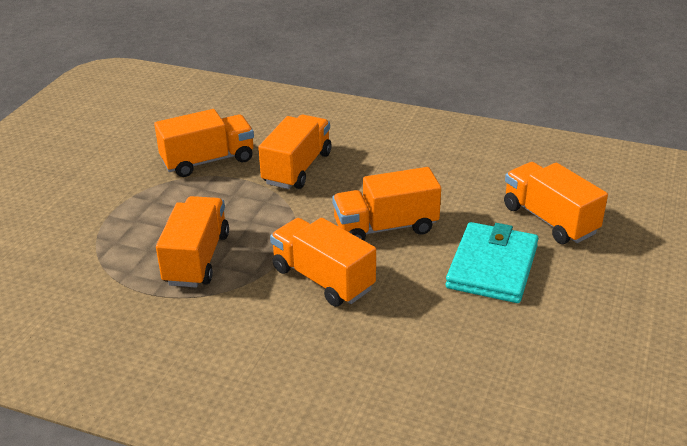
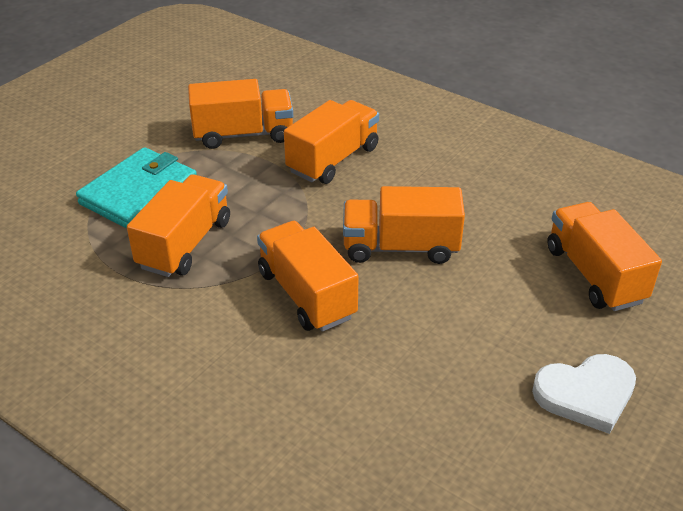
camera: 15 degrees right, 5 degrees up
turquoise wallet [446,222,539,303] -> turquoise wallet moved to [76,147,197,229]
none -> white heart [532,354,636,434]

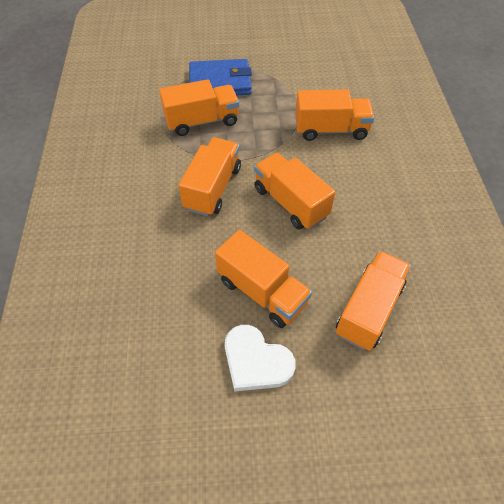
camera: 50 degrees right, 15 degrees up
turquoise wallet [76,147,197,229] -> blue wallet [189,59,252,95]
orange truck [188,79,293,149] -> orange truck moved to [215,230,312,328]

